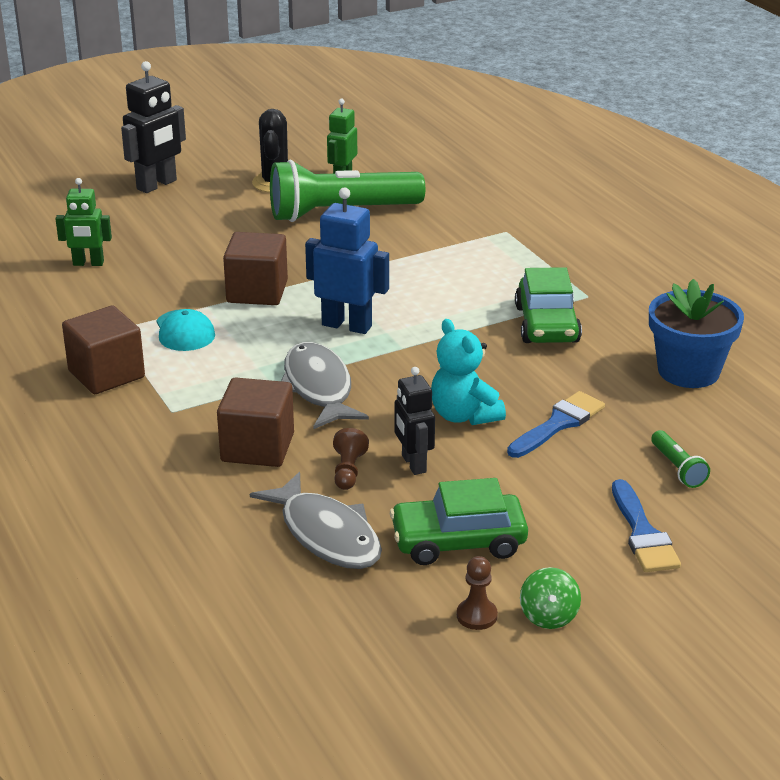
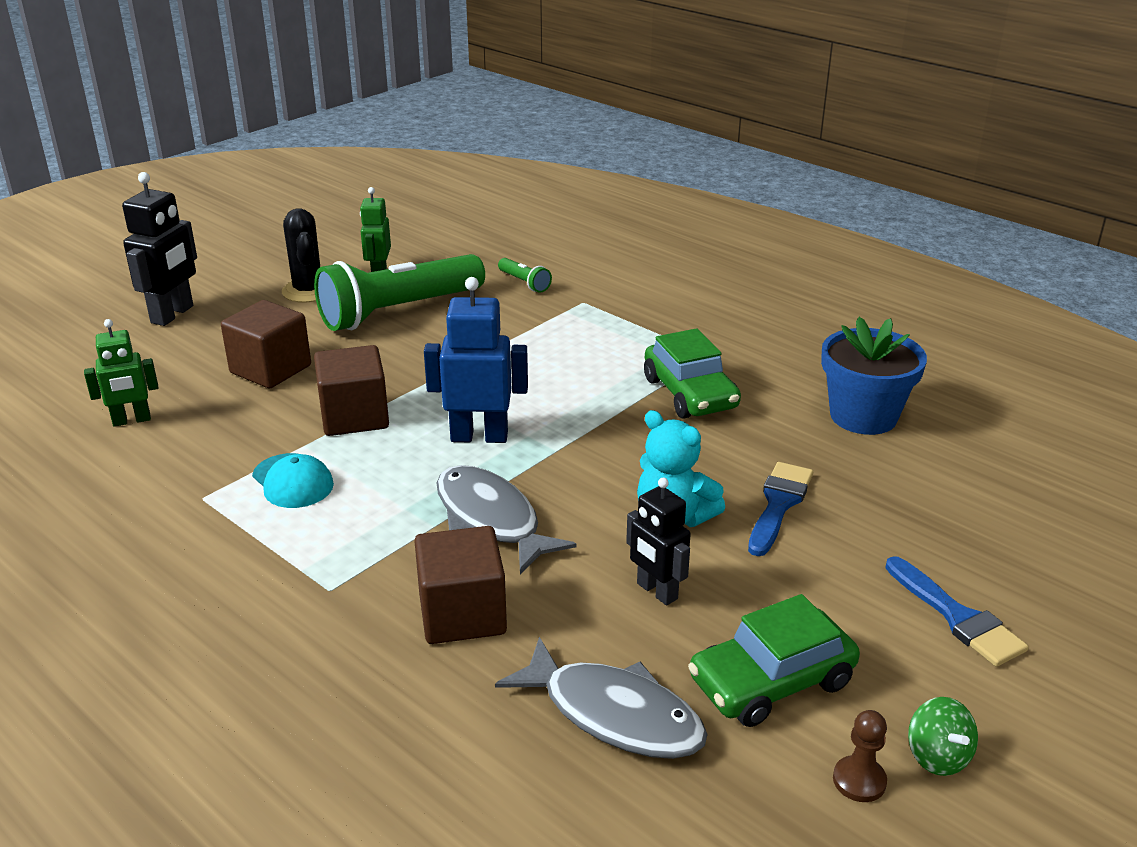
camera: 20 degrees left, 0 degrees up
brown cube [62,306,145,394] -> brown cube moved to [221,300,311,388]
brown pawn [333,428,369,490] -> none
green flashlight [651,430,710,488] -> green flashlight moved to [498,258,552,293]

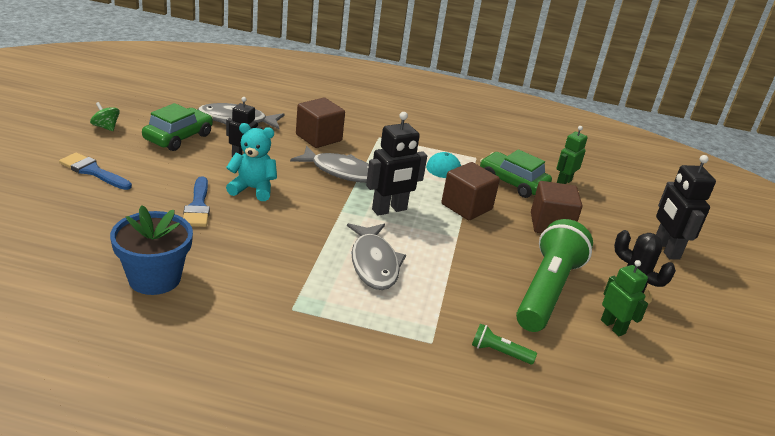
camera: 145 degrees right, 0 degrees up
blue robot [424,277,528,443] -> black robot [366,112,427,216]
green car [644,328,741,419] -> green car moved to [480,149,552,198]
brown pawn [833,710,887,802] -> none
none -> grey fish [347,223,406,290]

